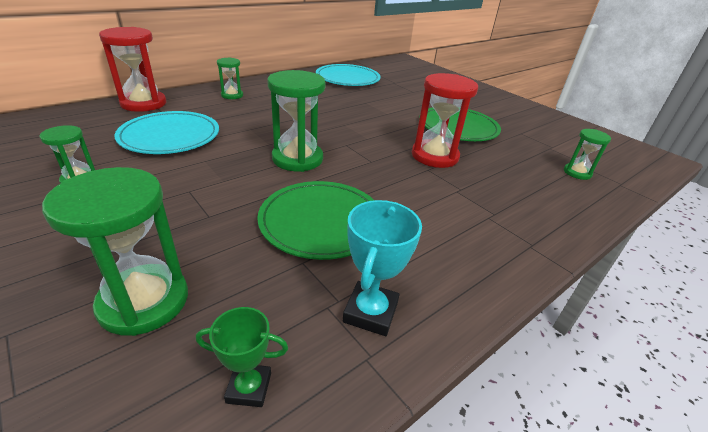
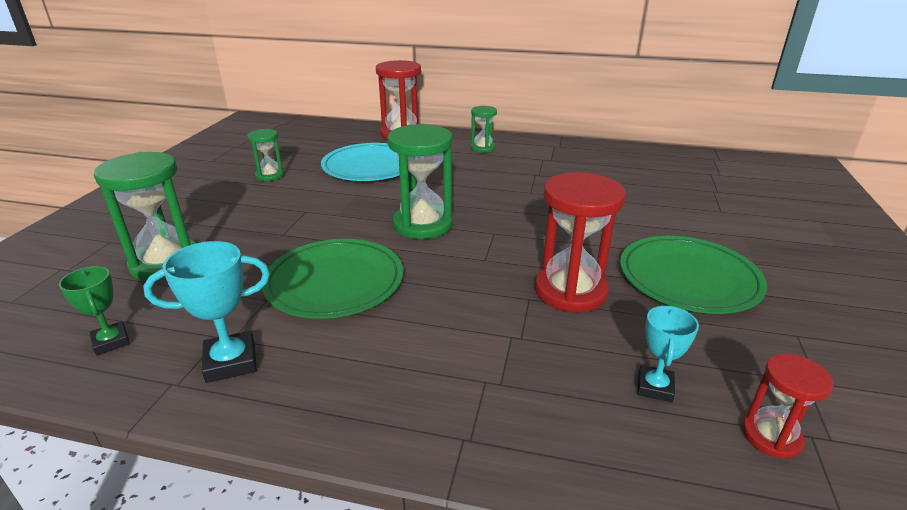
camera: 55 degrees right, 5 degrees down
turquoise plate [316,64,381,86] -> none
green hourglass [564,129,611,180] -> red hourglass [742,353,834,459]
none -> turquoise trophy [638,306,699,402]

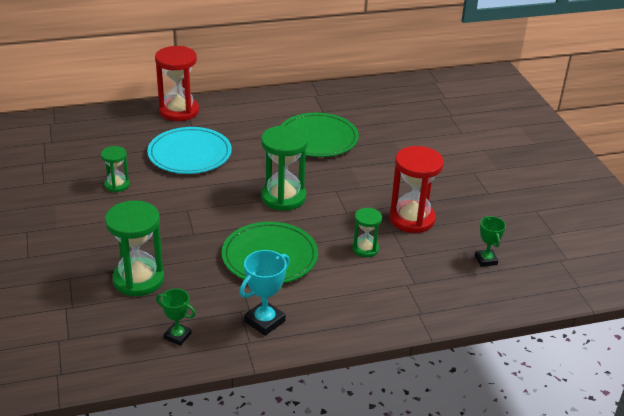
camera: 30 degrees left, 5 degrees up
green hourglass [471,106,497,153] -> green hourglass moved to [352,208,382,257]
green plate [620,236,767,314] -> green plate moved to [281,113,359,157]
turquoise trophy [638,306,699,402] -> green trophy [475,216,506,267]
red hourglass [742,353,834,459] -> none

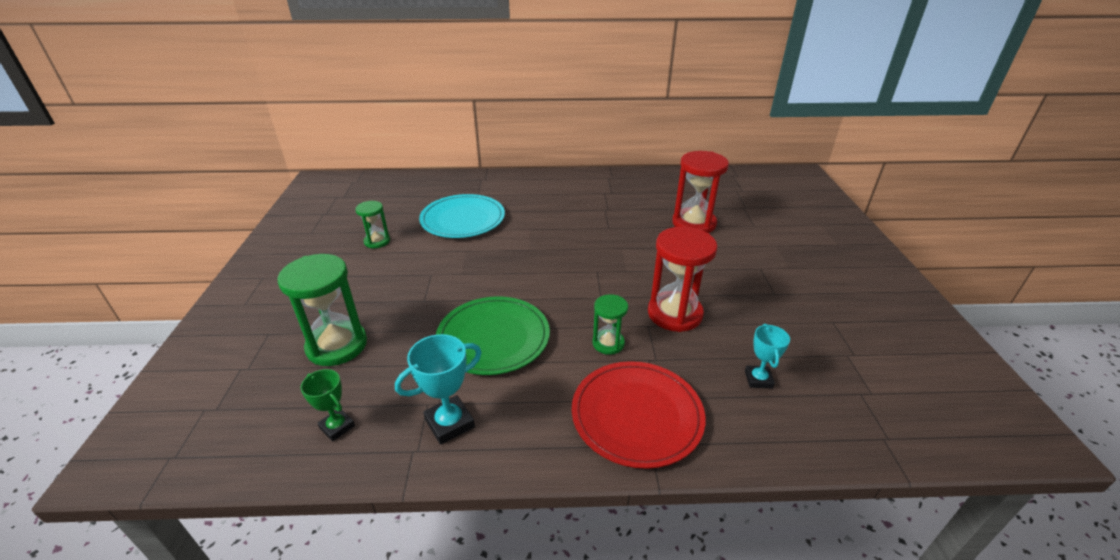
camera: 15 degrees right, 0 degrees up
red hourglass [155,46,199,121] -> red hourglass moved to [672,151,729,233]
green hourglass [261,125,308,211] -> none
green plate [281,113,359,157] -> none
green trophy [475,216,506,267] -> turquoise trophy [745,324,790,388]
none -> red plate [572,361,706,469]

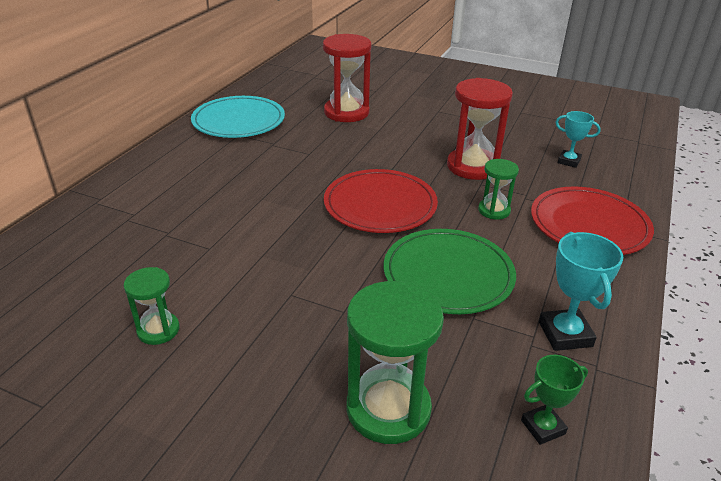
camera: 65 degrees left, 0 degrees up
turquoise plate [419,194,505,238] -> turquoise plate moved to [191,96,285,138]
none -> red plate [324,169,438,233]

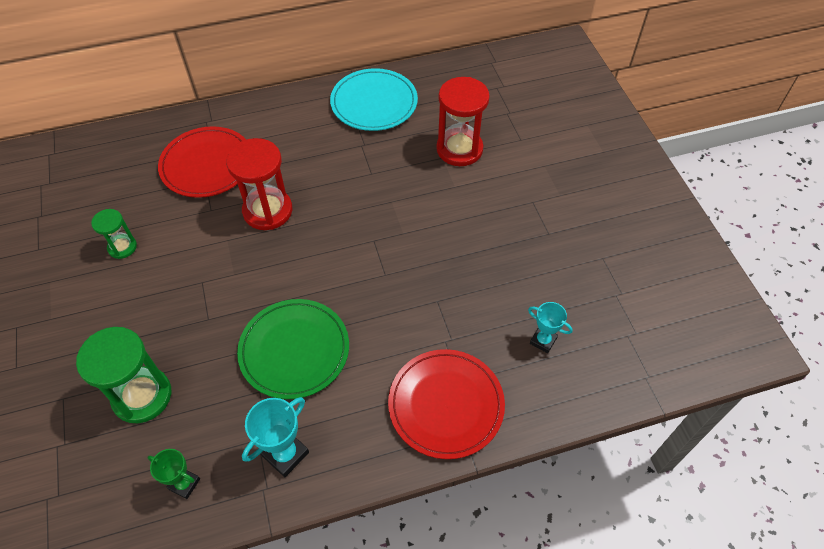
camera: 50 degrees right, 20 degrees up
red plate [324,169,438,233] -> red plate moved to [158,126,246,198]
red hourglass [447,78,513,180] -> red hourglass moved to [226,138,293,230]
green hourglass [478,159,519,220] -> none
turquoise trophy [556,111,601,168] -> turquoise trophy turned 45 degrees counterclockwise [528,302,573,353]

